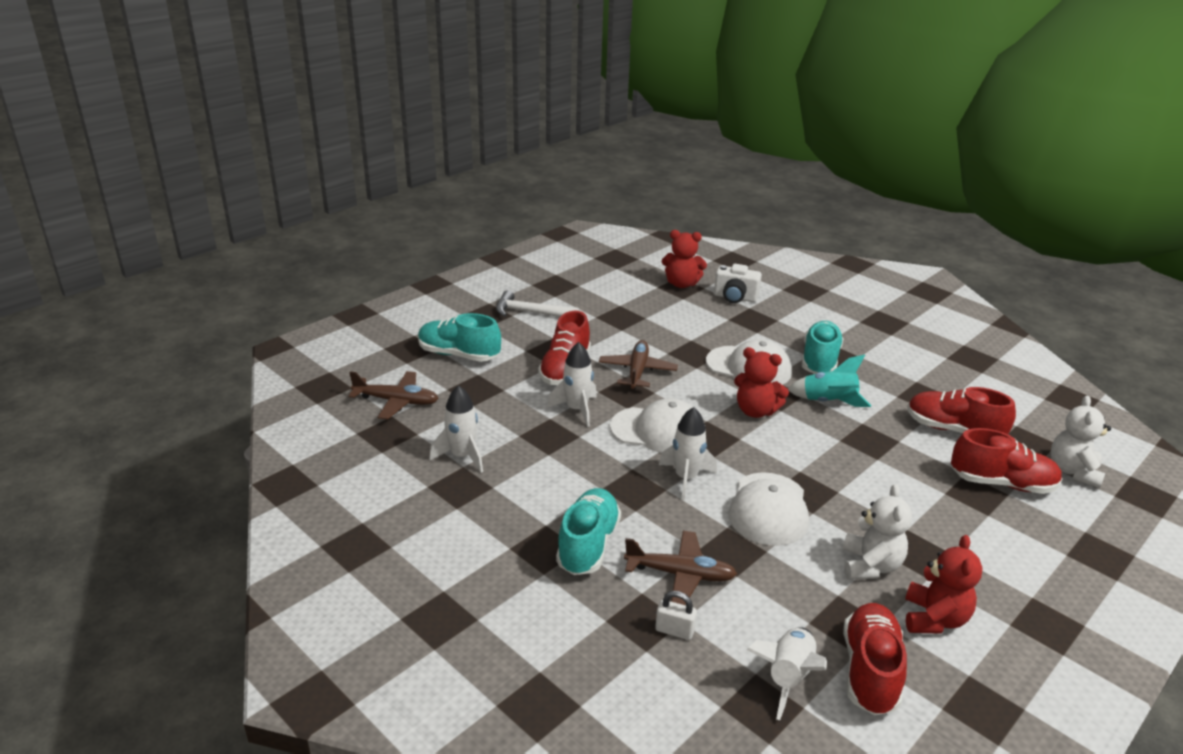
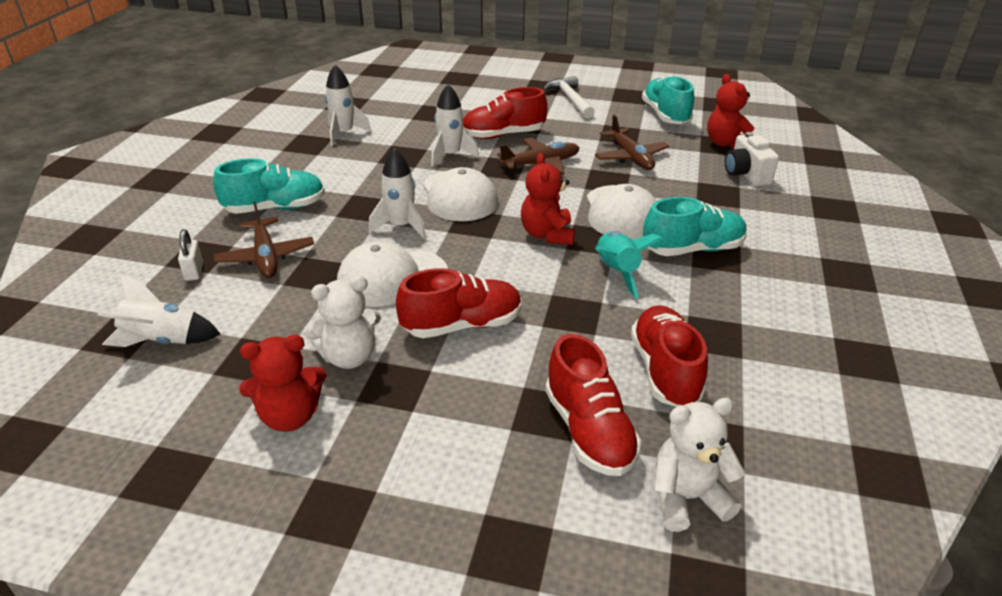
camera: 60 degrees right, 5 degrees up
brown plane [348,371,439,420] -> brown plane moved to [595,114,669,170]
turquoise shoe [418,313,501,362] -> turquoise shoe moved to [642,76,694,124]
red shoe [843,603,907,715] -> red shoe moved to [396,268,522,338]

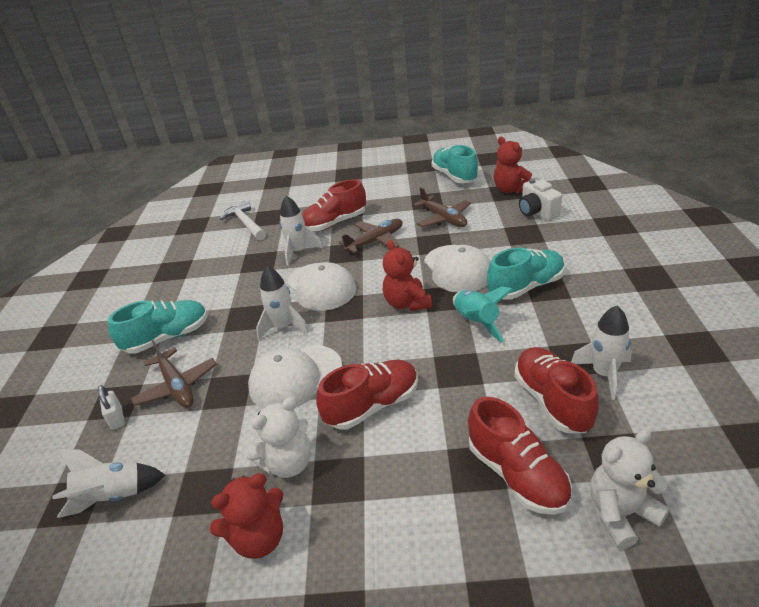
camera: 10 degrees left, 0 degrees up
white rocket [325,65,372,146] -> white rocket moved to [571,306,632,400]
white hammer [543,76,595,119] -> white hammer moved to [220,200,266,240]

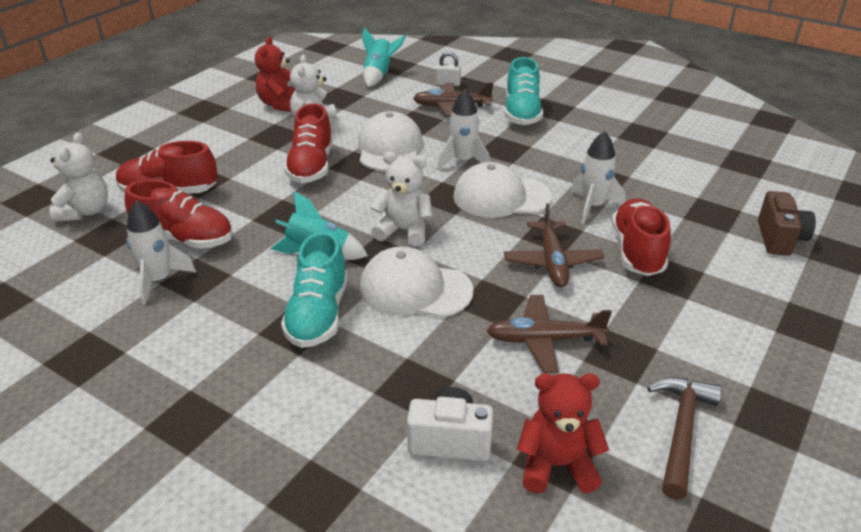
camera: 120 degrees right, 0 degrees up
white rocket [53,449,165,518] -> turquoise rocket [362,27,406,87]
white hammer [220,200,266,240] -> none
red teddy bear [383,240,432,311] -> white teddy bear [370,152,433,247]
turquoise shoe [432,145,478,183] -> brown hammer [647,377,722,500]
none -> brown camera [758,191,816,256]

